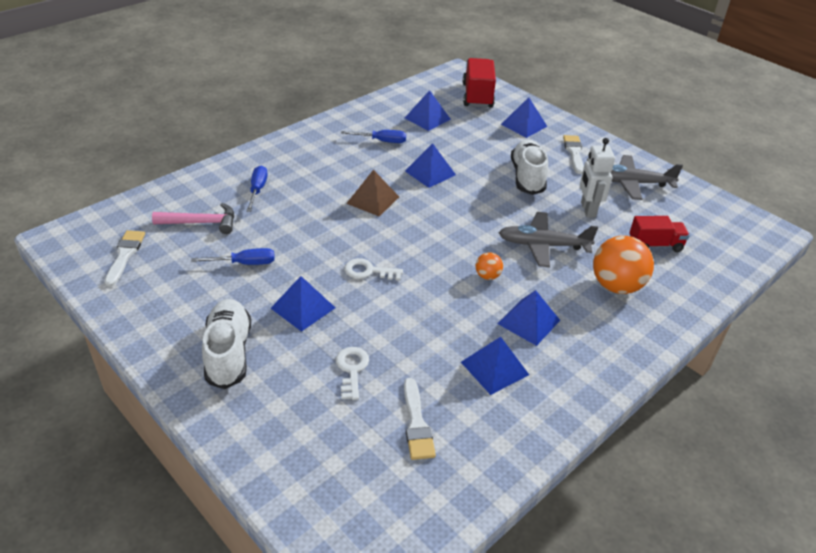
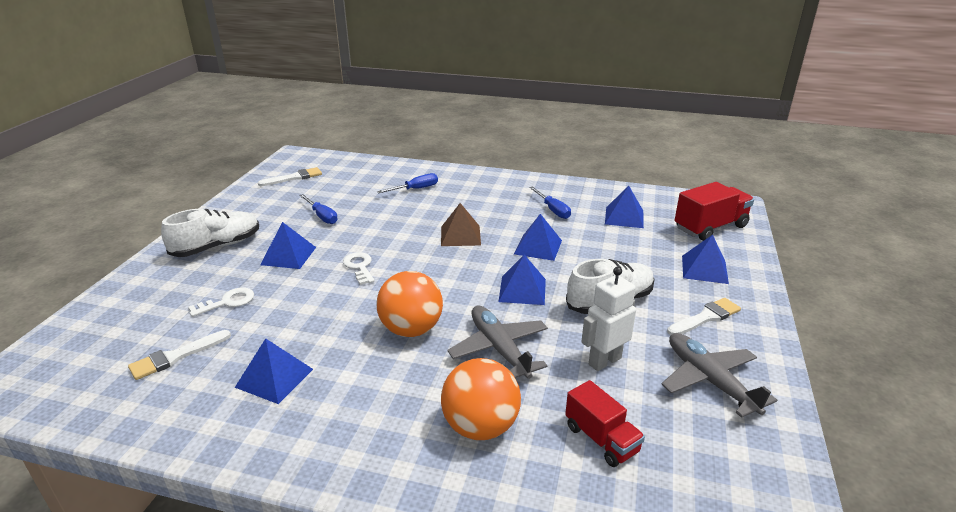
camera: 60 degrees right, 10 degrees down
pink hammer [152,203,234,234] -> none
orange ball [476,252,503,280] -> orange ball [376,271,443,337], size x2.08
blue pyramid [497,290,560,346] -> blue pyramid moved to [498,254,546,305]

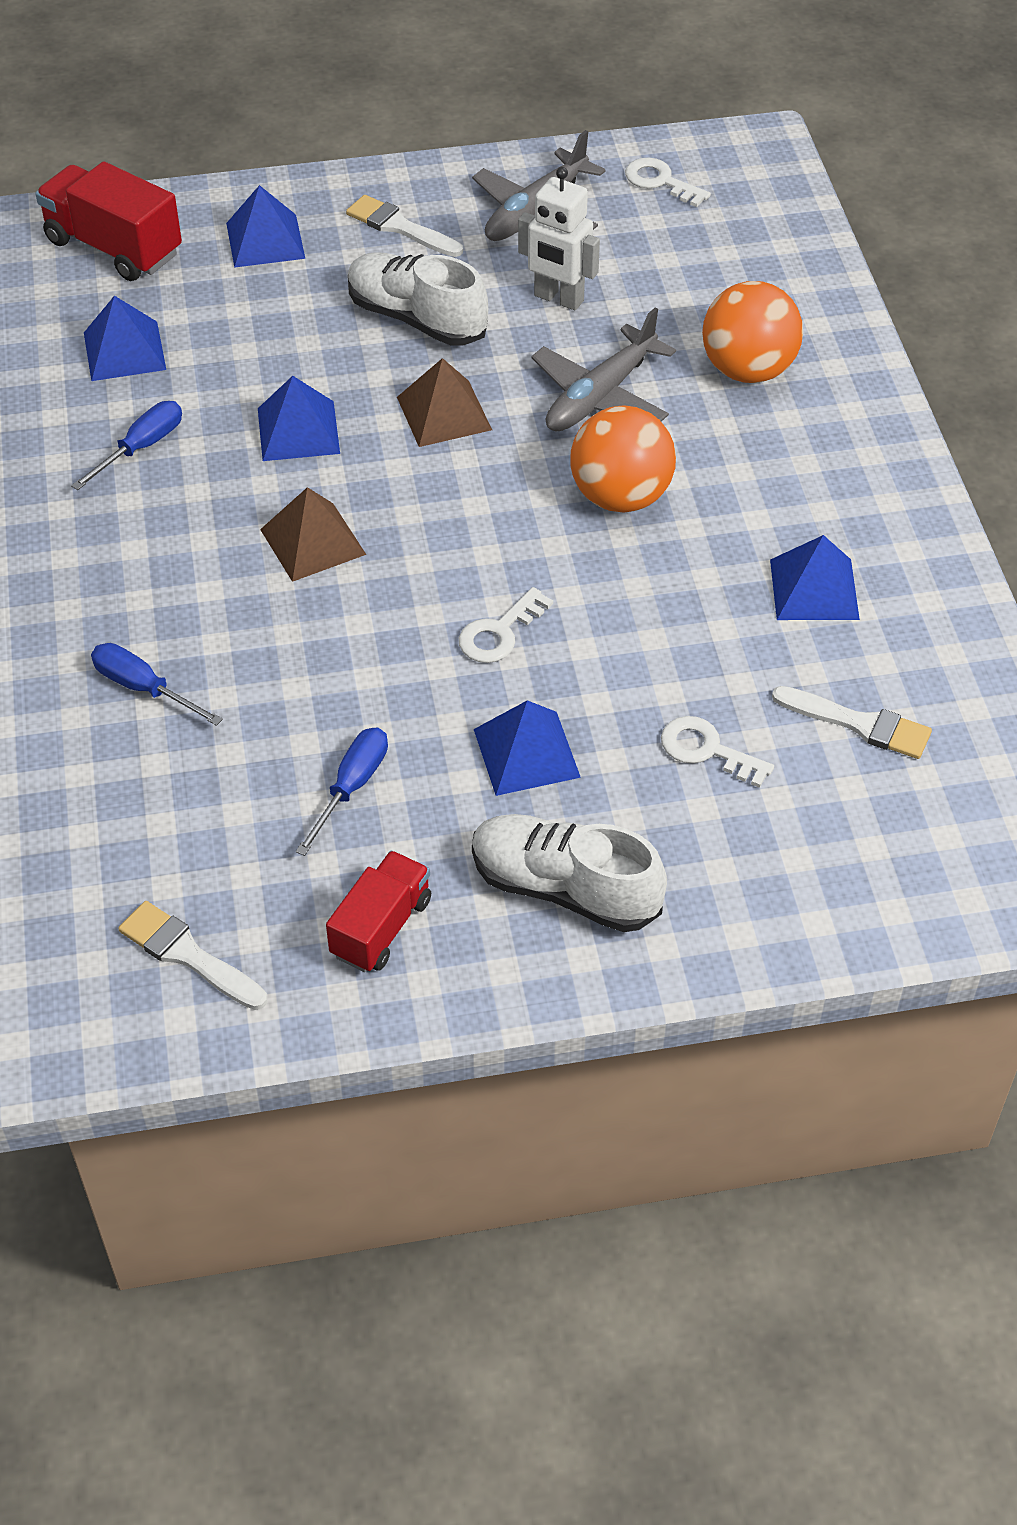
camera: 115 degrees left, 20 degrees up
blue pyramid [498,254,546,305] -> brown pyramid [397,358,492,447]
red truck [565,380,645,467] -> red truck moved to [326,851,431,972]
none -> white key [625,157,711,207]

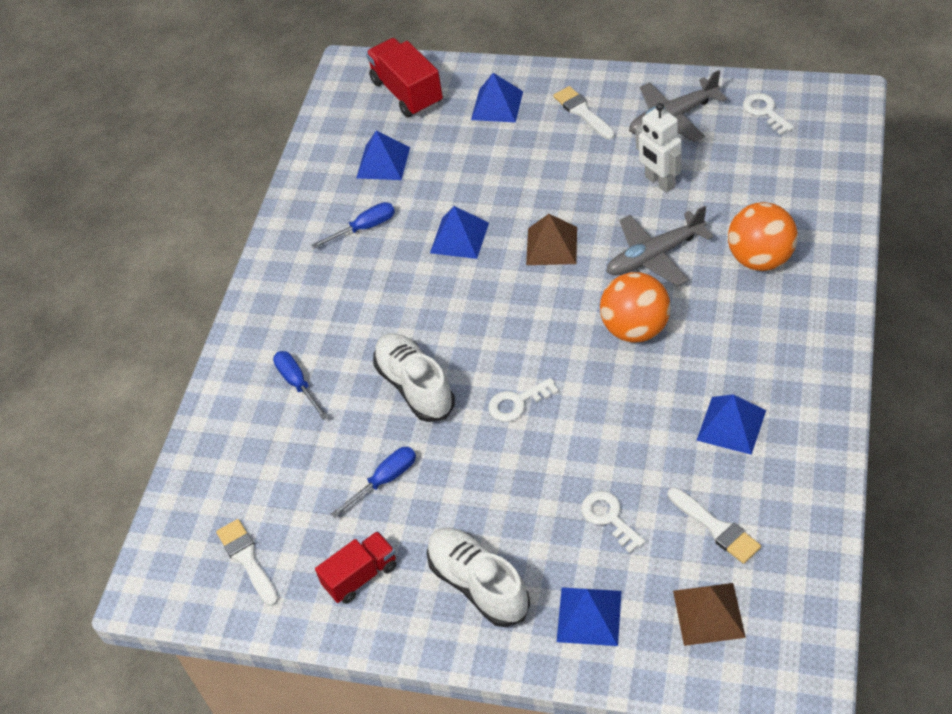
camera: 30 degrees right, 0 degrees up
brown pyramid [260,487,366,582] -> brown pyramid moved to [673,583,746,646]
white shoe [348,252,488,346] -> white shoe moved to [373,333,455,422]
blue pyramid [474,700,581,796] -> blue pyramid moved to [557,587,622,646]

